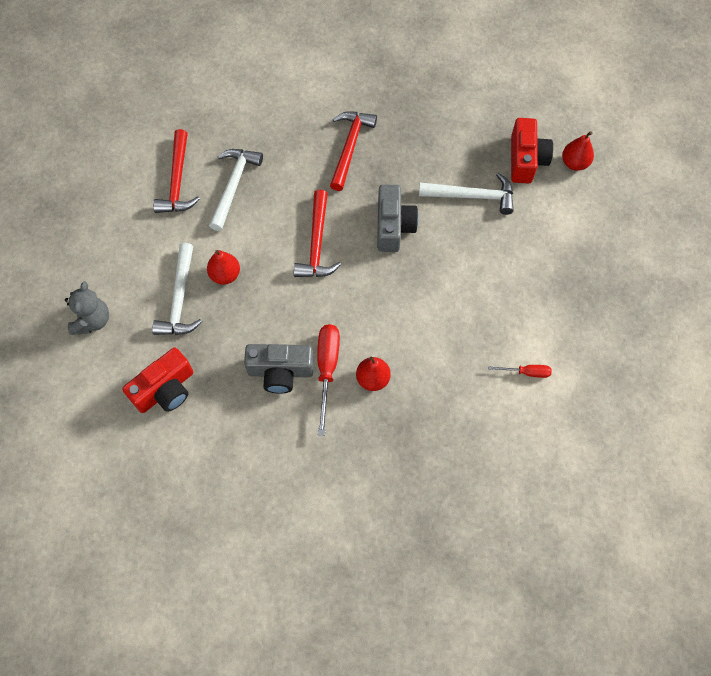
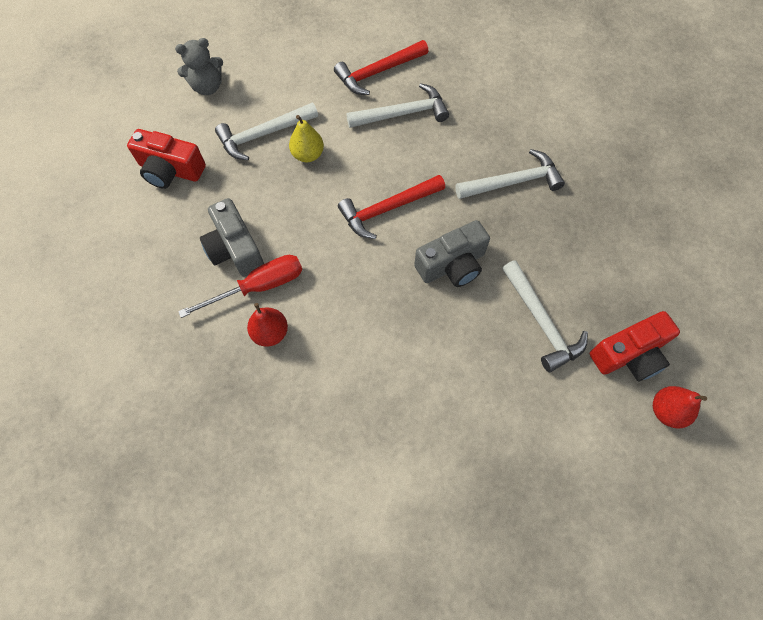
camera: 60 degrees right, 0 degrees up
red pear [207,250,240,285] -> yellow pear [289,115,324,162]
red hammer [330,111,377,191] -> white hammer [455,149,565,199]
red screwdriver [488,365,552,378] -> none

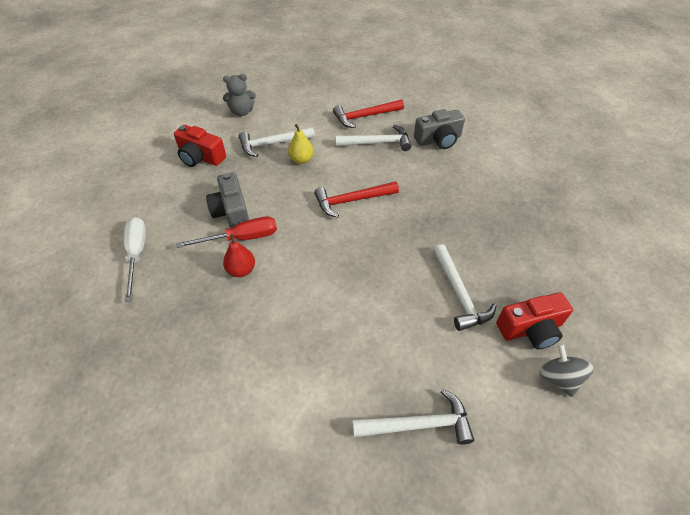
camera: 10 degrees right, 15 degrees down
grey camera [414,220,490,287] -> grey camera moved to [414,109,465,149]
white hammer [455,149,565,199] -> white hammer moved to [352,389,475,445]
red pear [653,386,707,429] -> grey spinning top [540,344,594,397]
none -> white screwdriver [123,217,146,302]

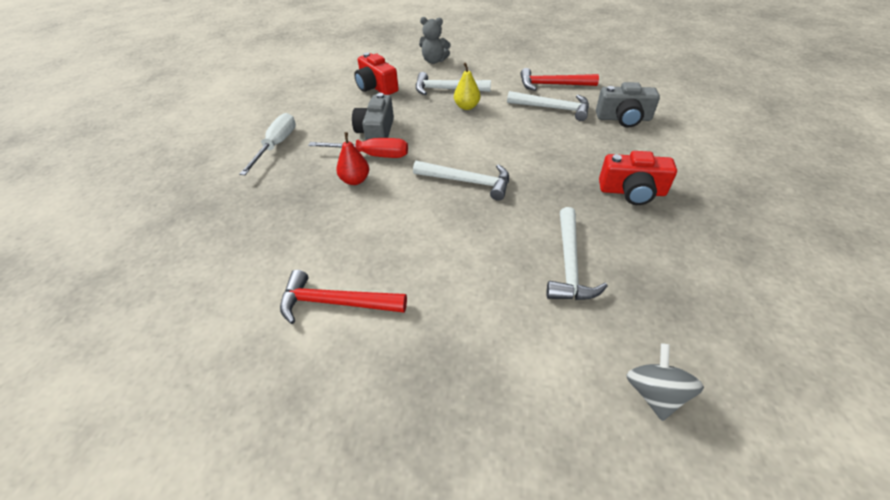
camera: 25 degrees right, 5 degrees down
red hammer [314,181,399,218] -> red hammer moved to [280,270,407,324]
white hammer [352,389,475,445] -> white hammer moved to [413,161,509,201]
red camera [496,292,573,349] -> red camera moved to [599,151,677,205]

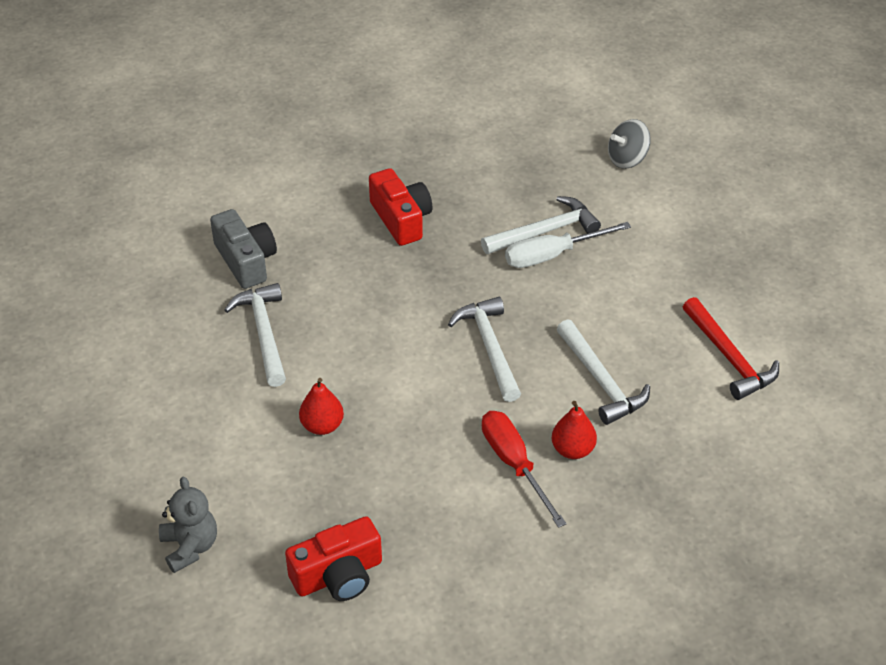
camera: 125 degrees left, 0 degrees up
white screwdriver [239,113,296,175] -> white screwdriver moved to [505,222,631,268]
grey camera [352,93,394,141] -> none
red camera [354,52,399,95] -> red camera turned 45 degrees clockwise [285,516,382,601]
white hammer [416,72,491,95] -> white hammer moved to [557,319,650,425]
yellow pear [454,63,480,110] -> red pear [299,378,344,435]
red hammer [520,68,599,91] -> none

